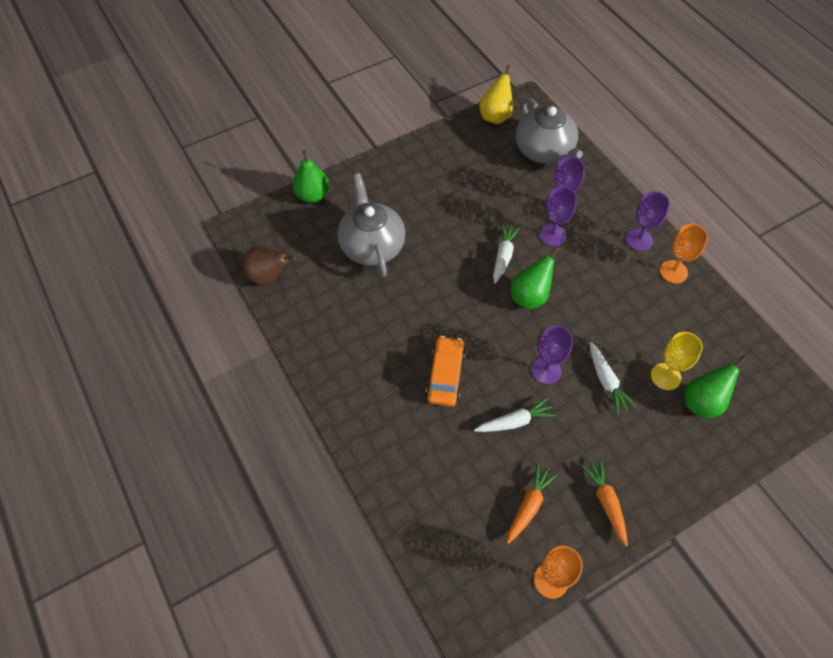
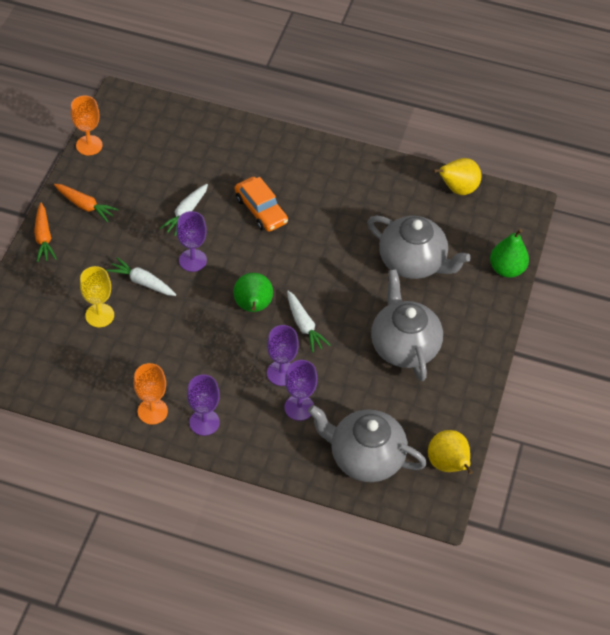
camera: 135 degrees right, 5 degrees down
brown pear [242,246,296,285] -> yellow pear [433,158,481,195]
orange carrot [507,463,558,544] -> orange carrot moved to [34,202,57,262]
green pear [685,356,747,418] -> none
none -> grey teapot [371,269,443,381]

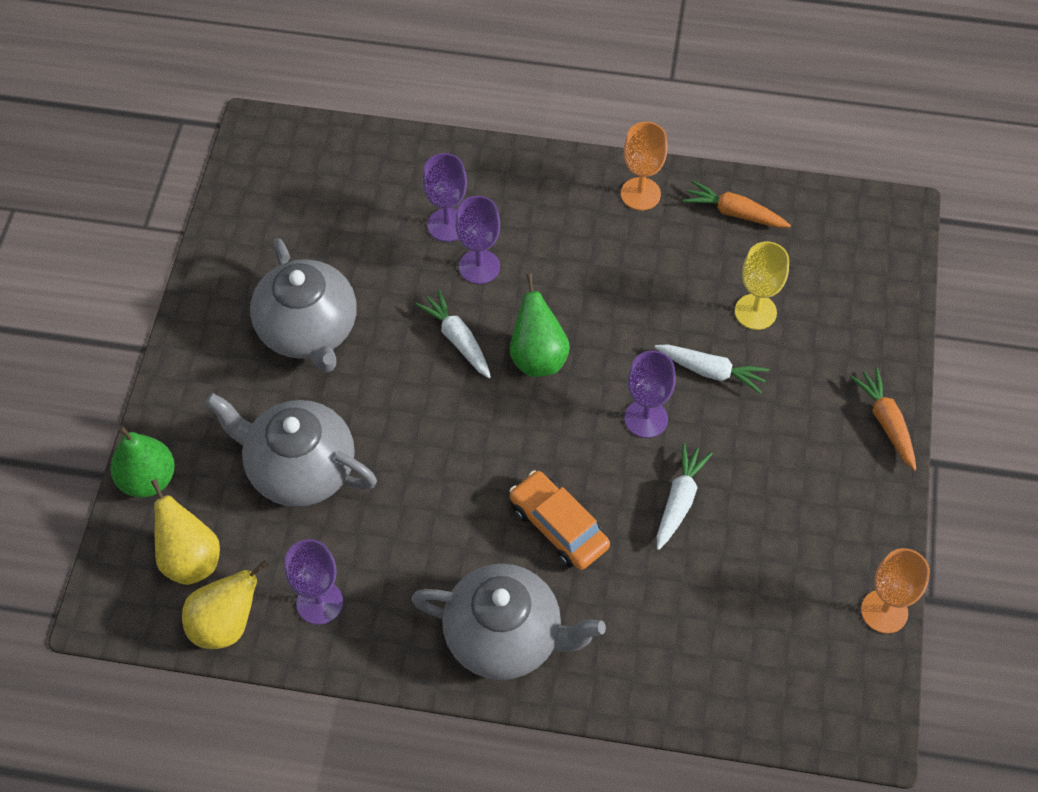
camera: 175 degrees right, 5 degrees up
orange carrot [54,184,119,222] -> orange carrot moved to [683,180,791,228]
purple goblet [187,375,220,436] -> purple goblet moved to [285,539,343,625]
grey teapot [308,405,427,482] -> grey teapot moved to [411,564,606,680]
yellow pear [428,430,473,474] -> yellow pear moved to [151,479,220,585]

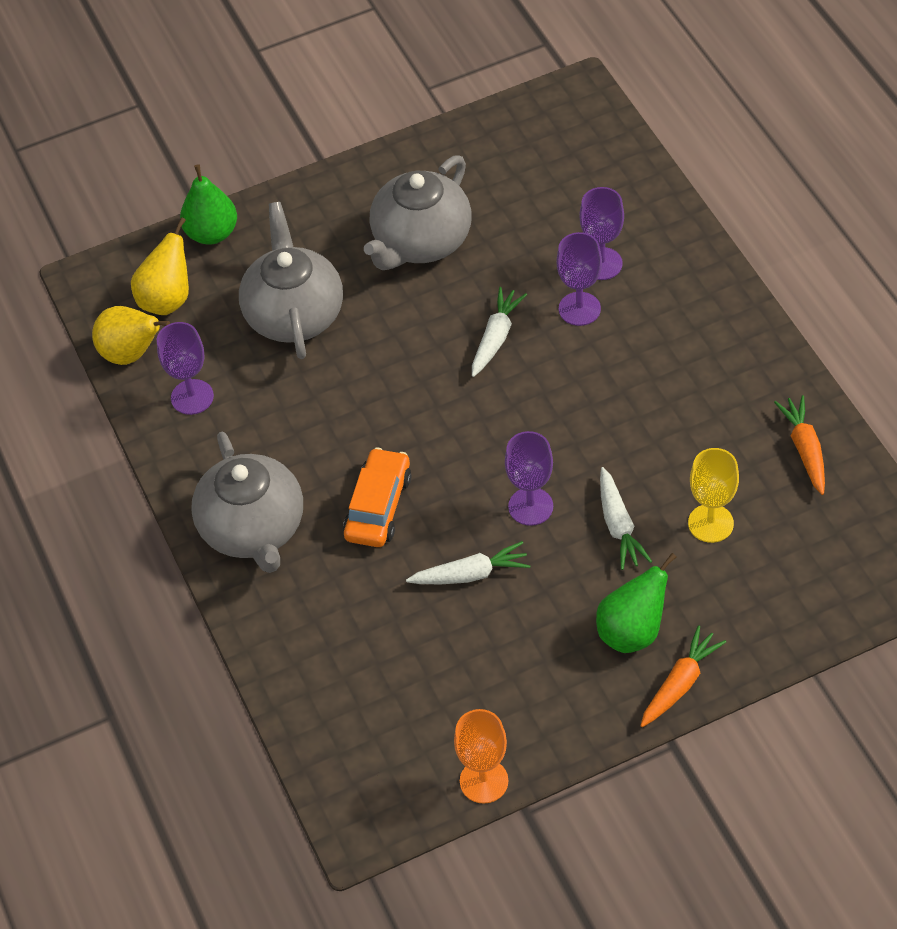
camera: 60 degrees right, 5 degrees down
green pear [510,273,570,377] -> green pear moved to [596,553,677,653]
orange goblet [621,122,667,210] -> none

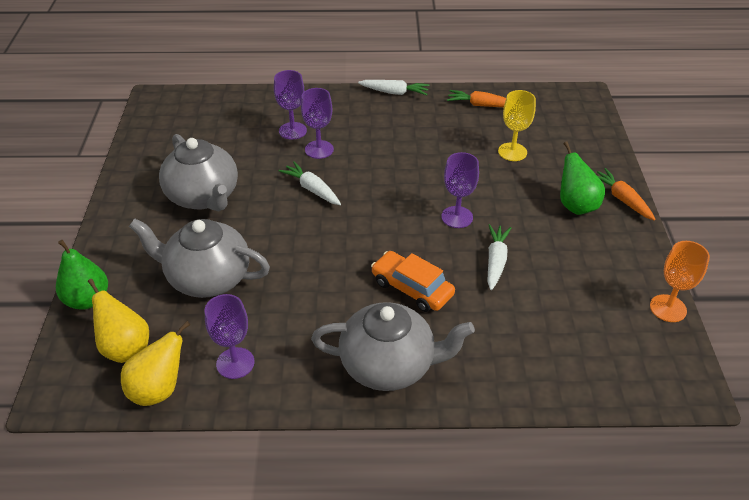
camera: 70 degrees left, 10 degrees down
white carrot [600,467,652,570] -> white carrot moved to [358,80,429,95]

